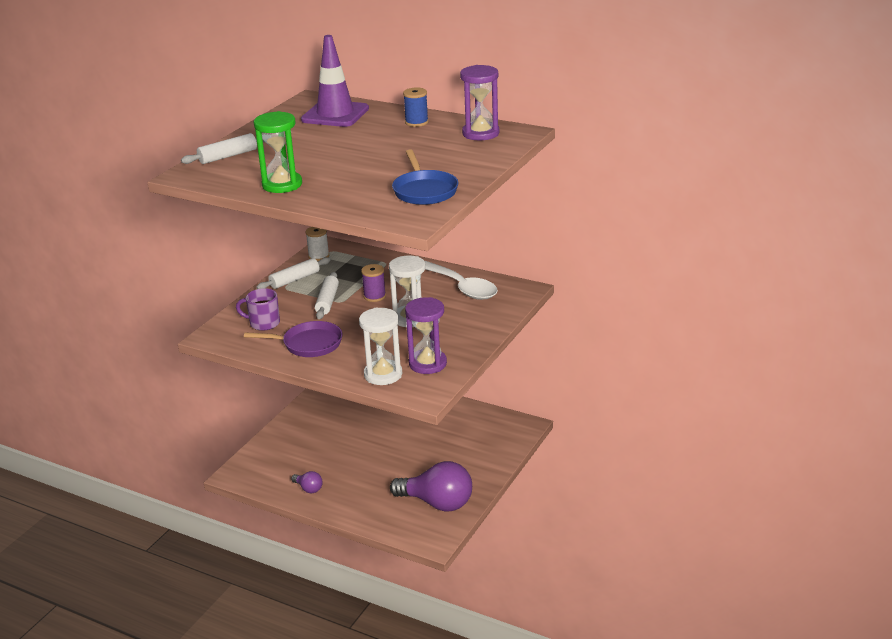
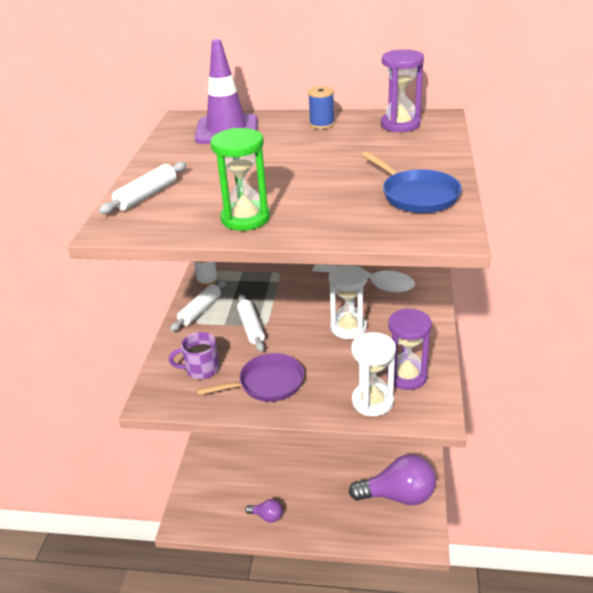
camera: 20 degrees left, 5 degrees up
purple spool [361,264,386,302] -> none

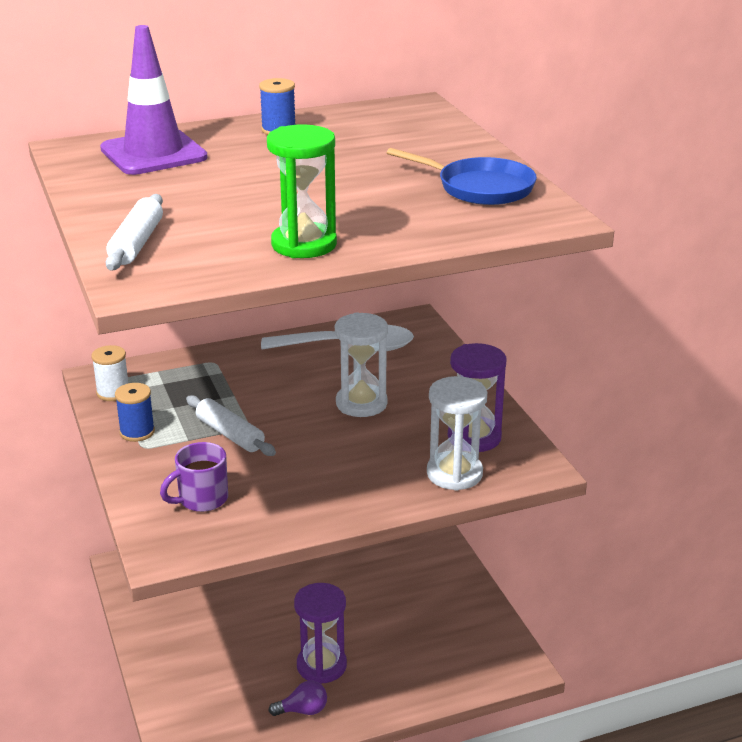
camera: 30 degrees left, 5 degrees down
white rolling pin [170,280,226,331] -> blue spool [115,383,155,442]
purple pan [197,353,304,402] -> none
purple light bulb [349,454,436,505] -> none
purple hourglass [381,49,424,132] -> purple hourglass moved to [294,583,347,684]

